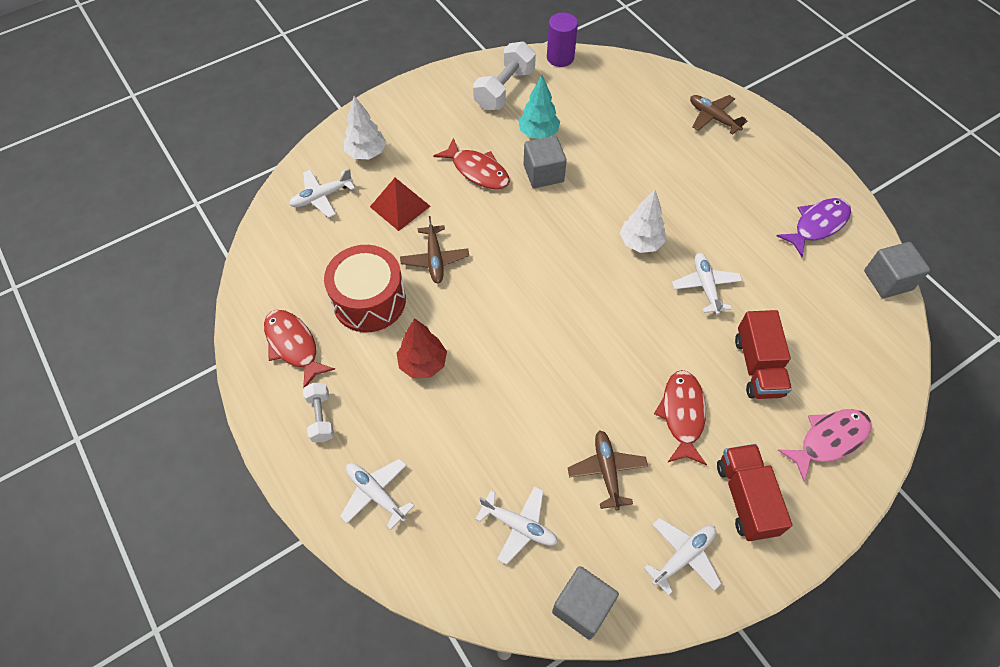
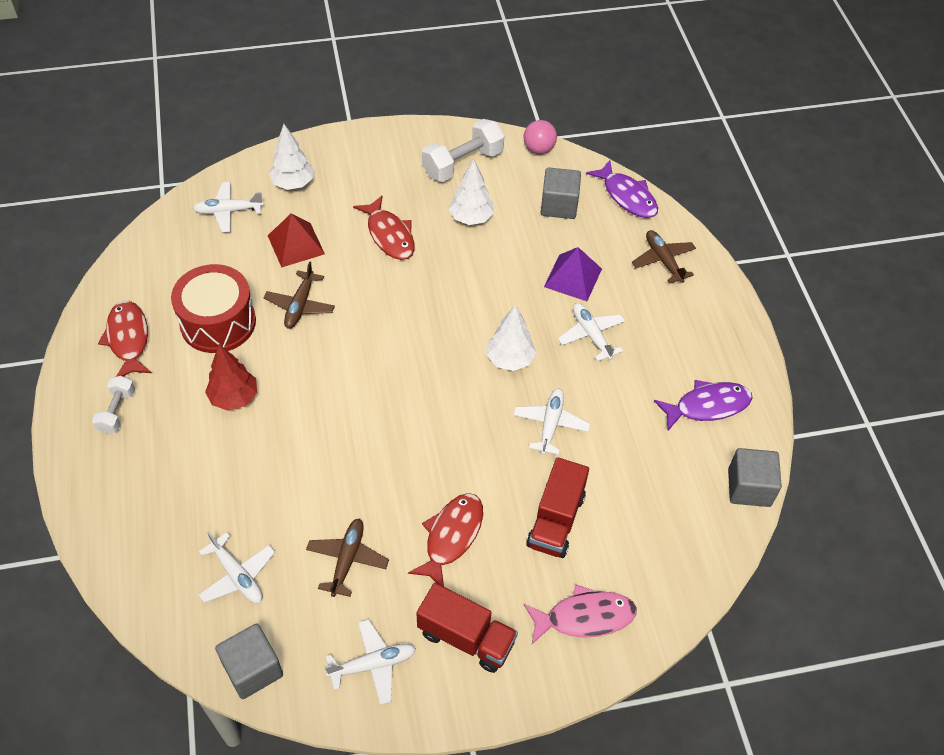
camera: 20 degrees right, 5 degrees down
white plane [340,459,414,530] -> white plane moved to [558,303,625,362]
turquoise tree [518,75,560,139] -> white tree [449,159,494,225]
grey cube [524,136,567,188] -> grey cube moved to [541,167,581,219]
purple cylinder [547,13,578,67] -> pink ball [523,120,557,154]
red truck [717,444,792,541] -> red truck turned 105 degrees clockwise [416,583,518,673]
none -> purple pyramid [544,247,602,301]
none -> purple fish [586,160,658,218]

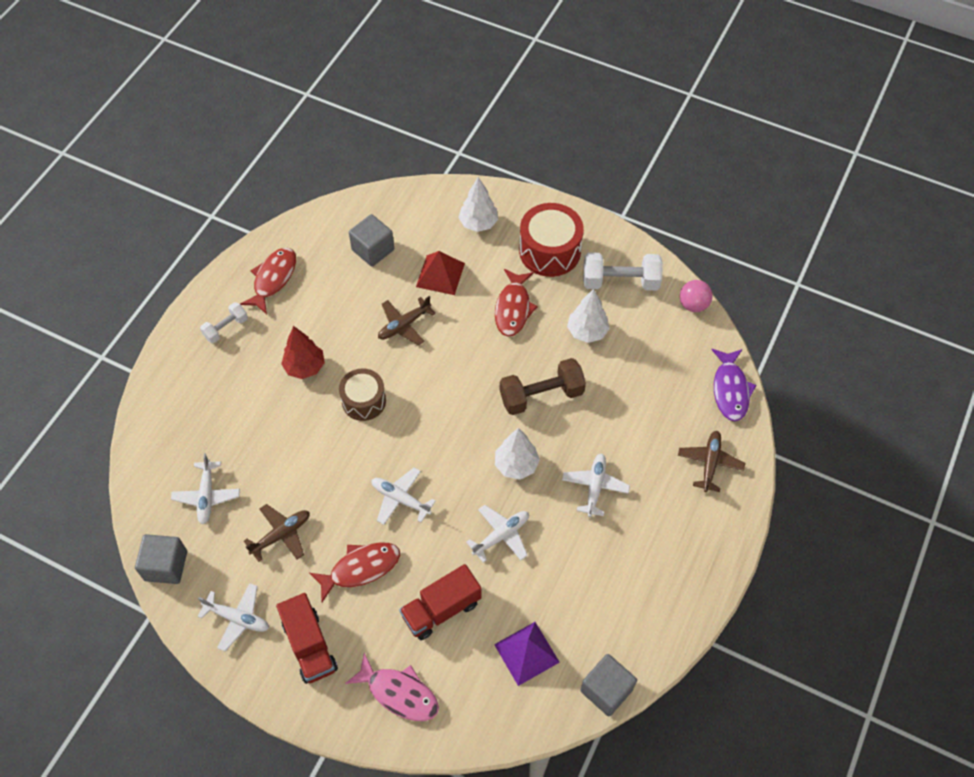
camera: 40 degrees right, 5 degrees up
red drum [171,264,256,353] -> red drum moved to [519,203,584,277]
white plane [193,182,264,233] -> white plane moved to [371,468,436,525]
grey cube [541,167,581,219] -> grey cube moved to [349,214,394,267]
purple pyramid [544,247,602,301] -> purple pyramid moved to [494,622,560,686]
purple fish [654,380,752,431] -> none
none -> brown drum [339,368,386,421]
none -> brown dumbbell [500,358,586,415]

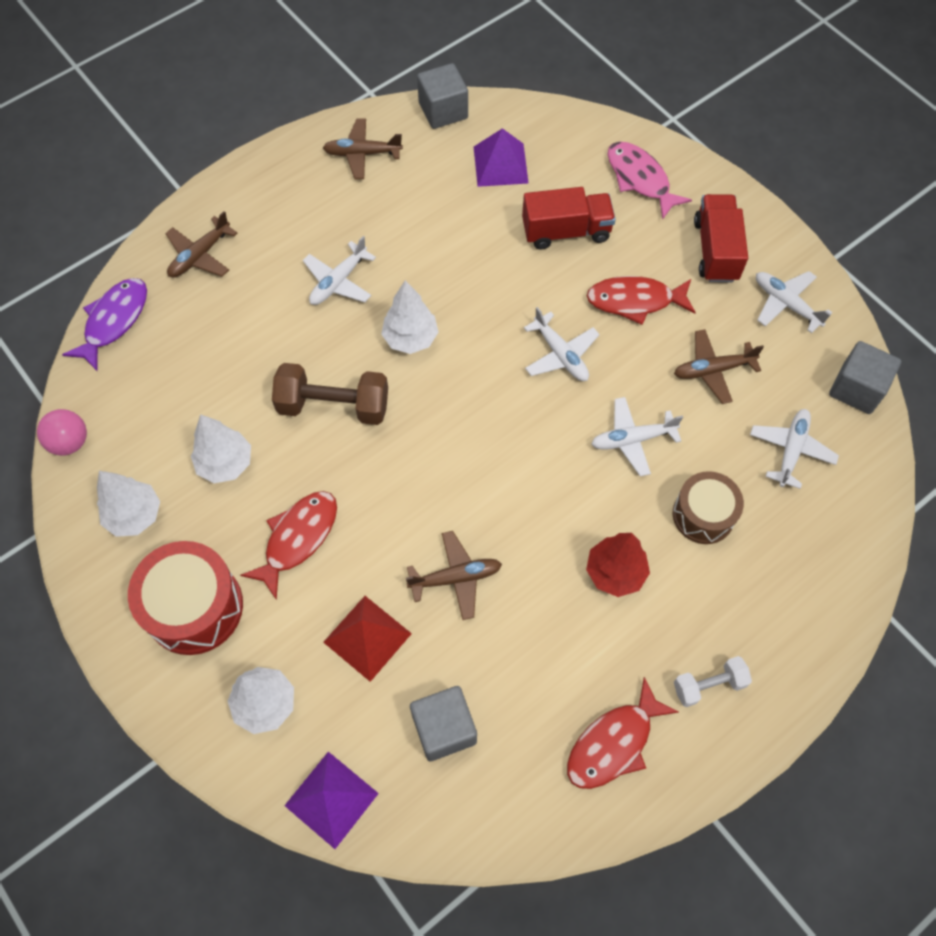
camera: 155 degrees left, 5 degrees up
brown drum [339,368,386,421] -> brown drum moved to [673,471,744,544]
white plane [466,505,529,563] -> white plane moved to [591,397,683,476]
white dumbbell [583,252,663,291] -> white tree [97,471,160,537]
none -> purple pyramid [284,752,379,849]
none -> brown plane [323,118,403,179]

